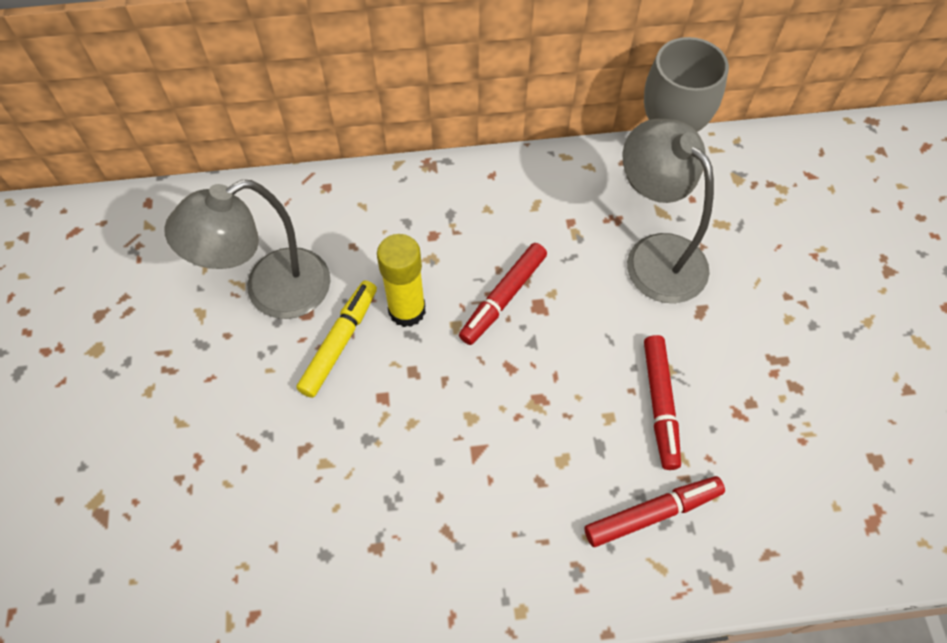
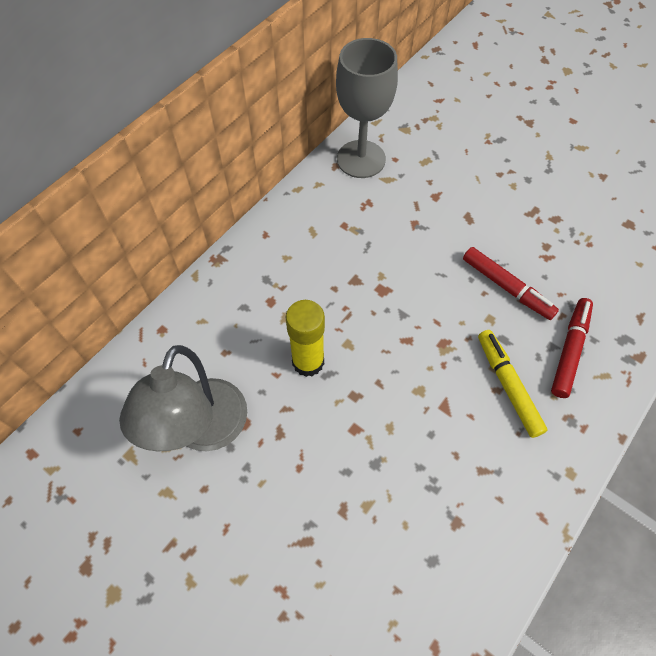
camera: 45 degrees left, 0 degrees up
yellow marker [296,280,377,398] -> yellow marker moved to [478,330,548,438]
red marker [459,243,547,345] -> none
grey lamp [623,119,714,303] -> none

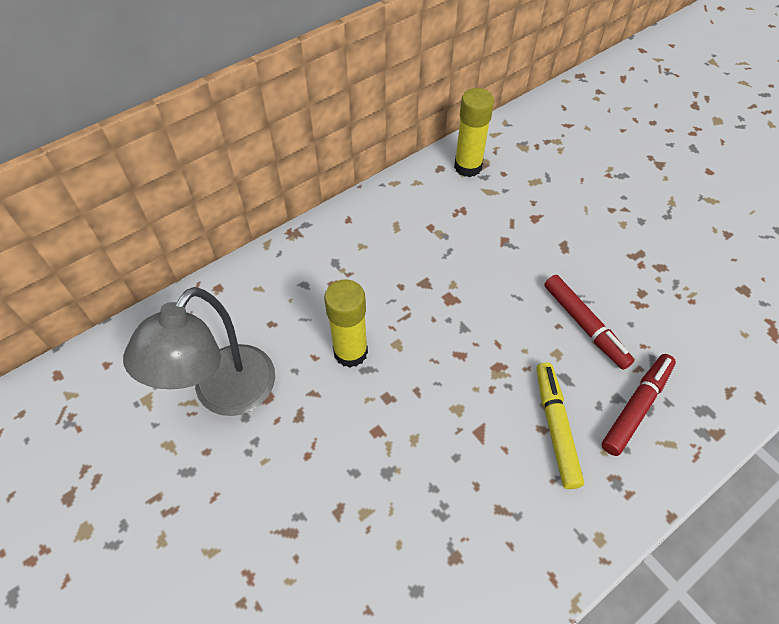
camera: 15 degrees right, 5 degrees down
grey goblet [336,38,398,178] -> yellow glue stick [454,88,494,177]

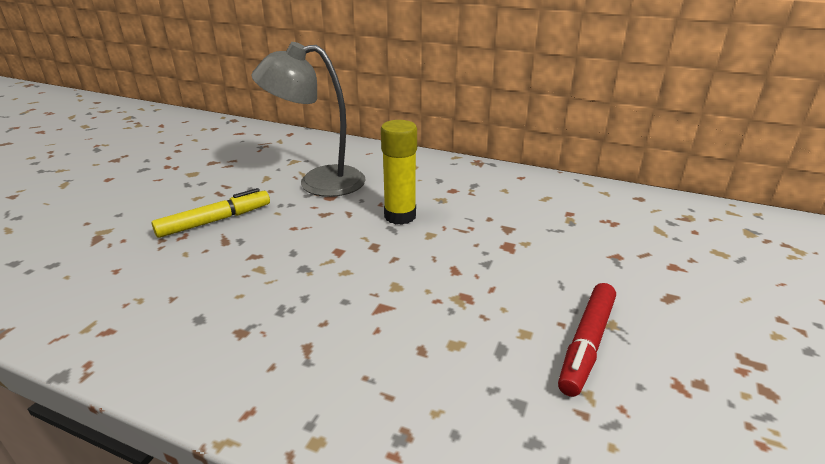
camera: 60 degrees right, 25 degrees down
yellow glue stick [454,88,494,177] -> none
yellow marker [537,363,584,489] -> yellow marker moved to [152,188,270,238]
red marker [602,354,676,456] -> none

